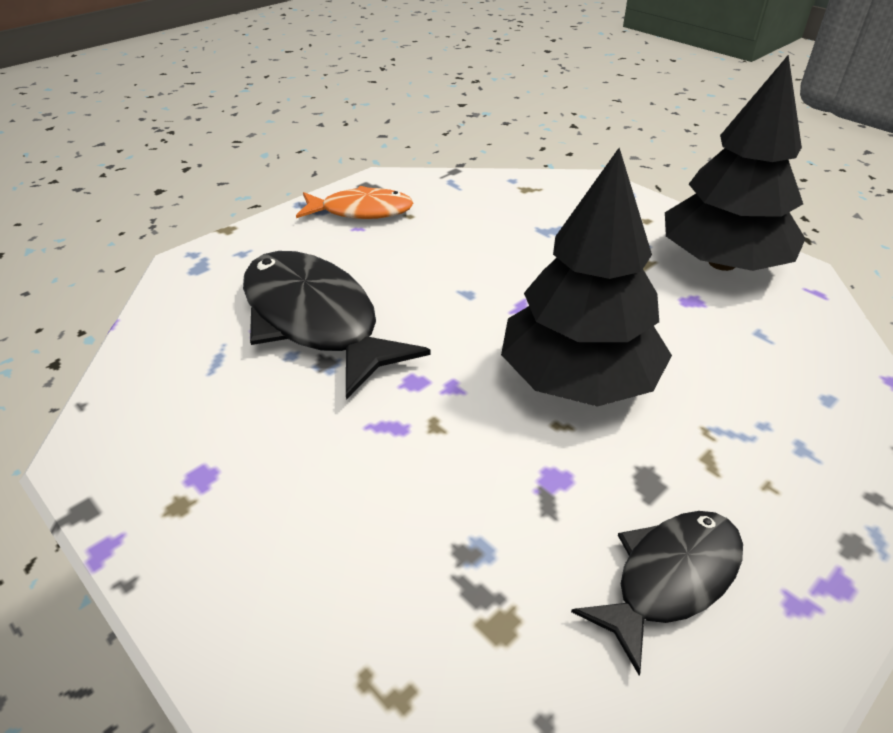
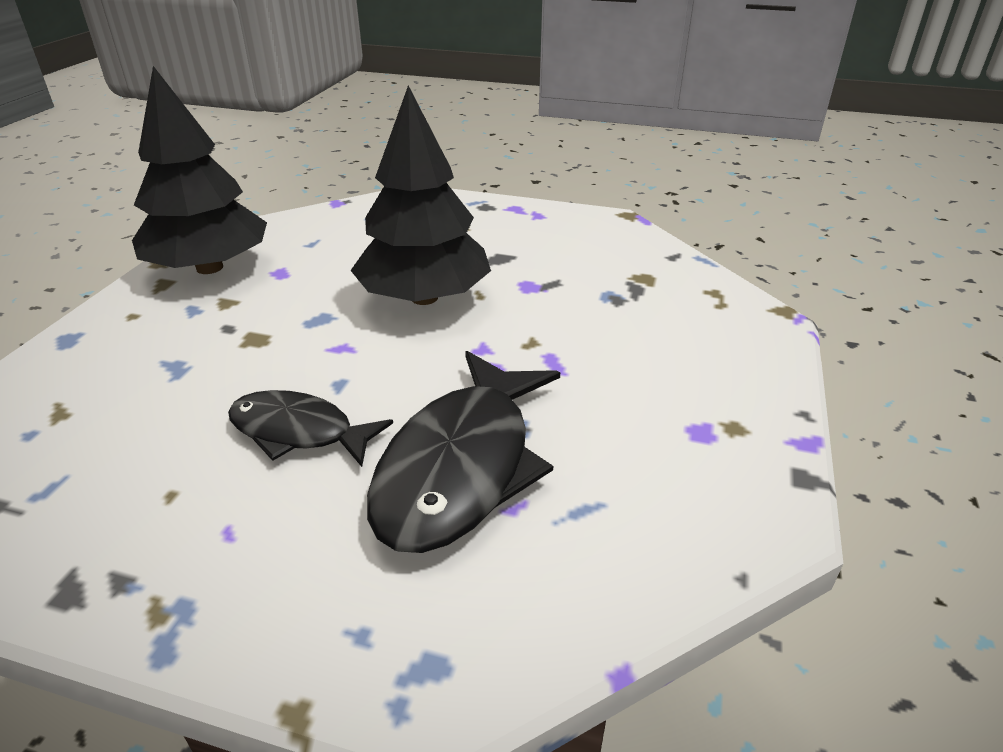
camera: 120 degrees left, 5 degrees down
orange fish [296,186,413,219] -> none
black fish [571,511,743,675] -> black fish moved to [228,390,393,467]

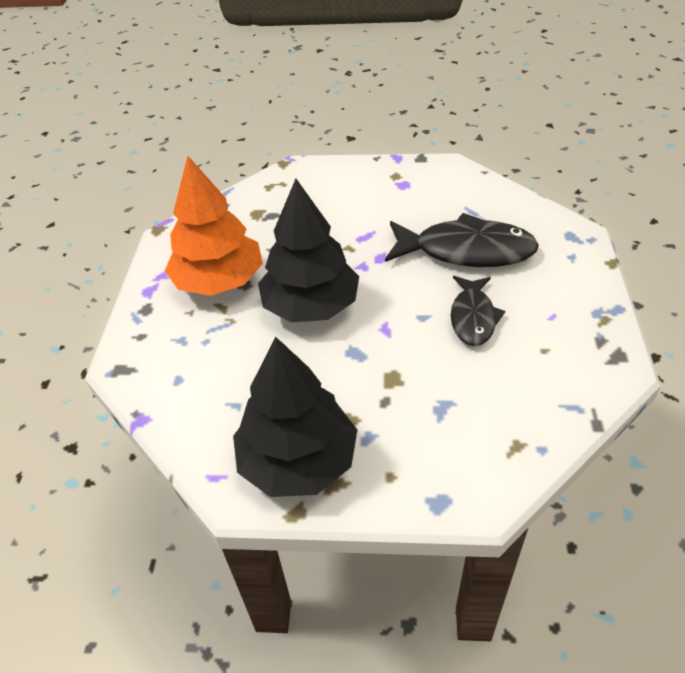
camera: 100 degrees left, 10 degrees up
none -> orange tree [165,156,263,296]

